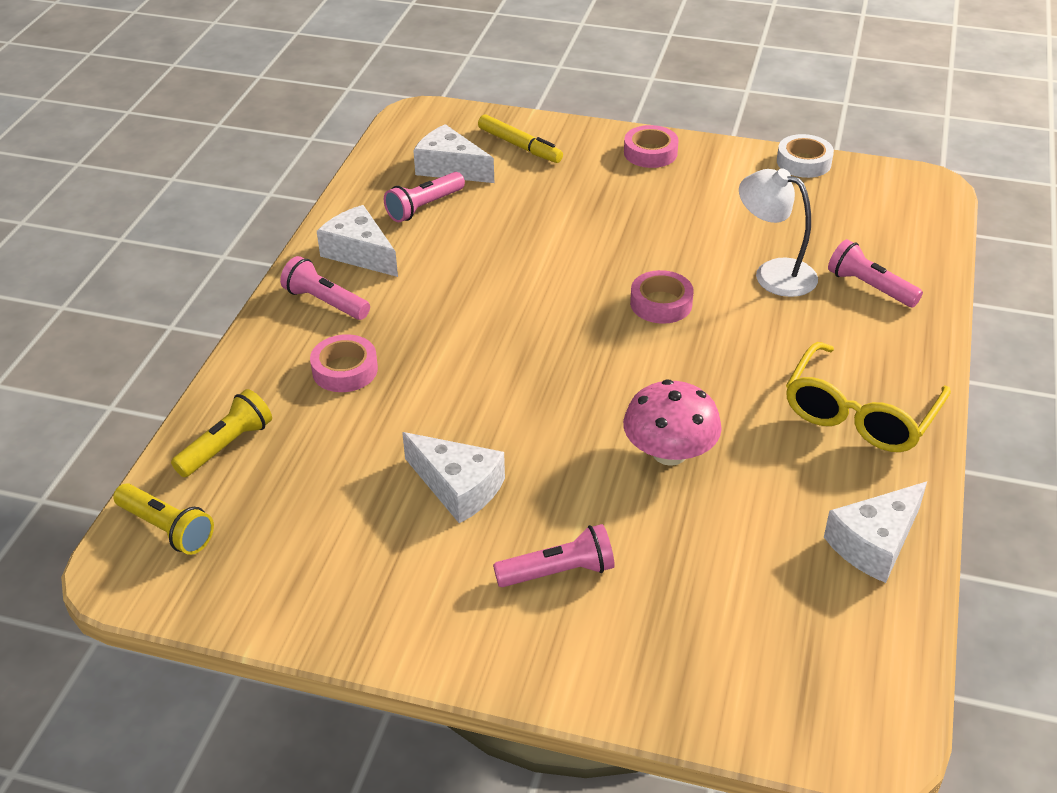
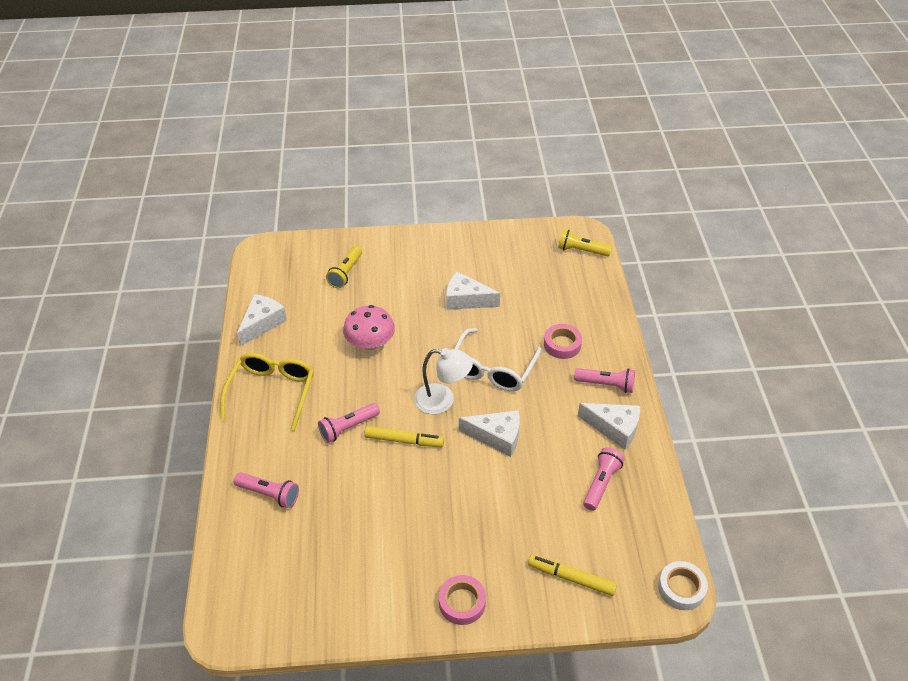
camera: 160 degrees right, 5 degrees up
yellow flashlight [171,389,272,477] -> yellow flashlight moved to [326,246,362,288]
white cheese [413,124,494,183] -> white cheese moved to [459,410,520,457]
pink flashlight [493,524,615,587] -> pink flashlight moved to [318,403,380,443]
pink tape [630,270,694,324] -> yellow marker [364,426,444,447]
white lamp [739,169,818,297] -> white lamp moved to [414,348,473,414]
white tape [777,134,834,178] -> white tape moved to [658,561,708,610]
none -> white glasses [454,328,541,391]

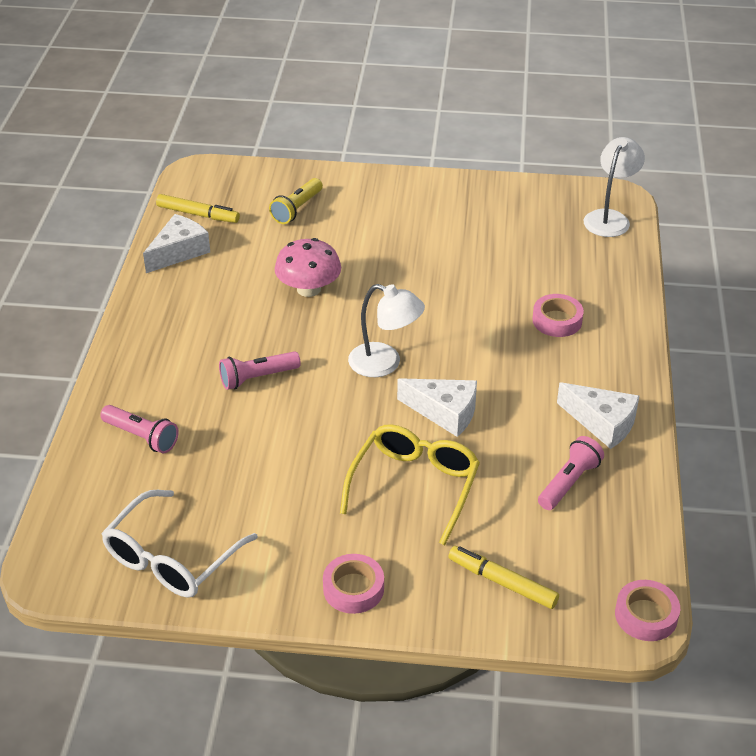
camera: 10 degrees right, 5 degrees down
yellow glasses [221,353,314,432] -> yellow glasses moved to [340,424,480,545]
yellow marker [364,426,444,447] -> yellow marker moved to [156,194,240,223]
white cheese [446,272,500,310] -> none
white glasses [454,328,541,391] -> white glasses moved to [101,490,258,598]
yellow flashlight [558,229,612,257] -> white lamp [584,137,645,237]
pink flashlight [574,368,635,393] -> none
white tape [658,561,708,610] -> pink tape [615,580,680,641]

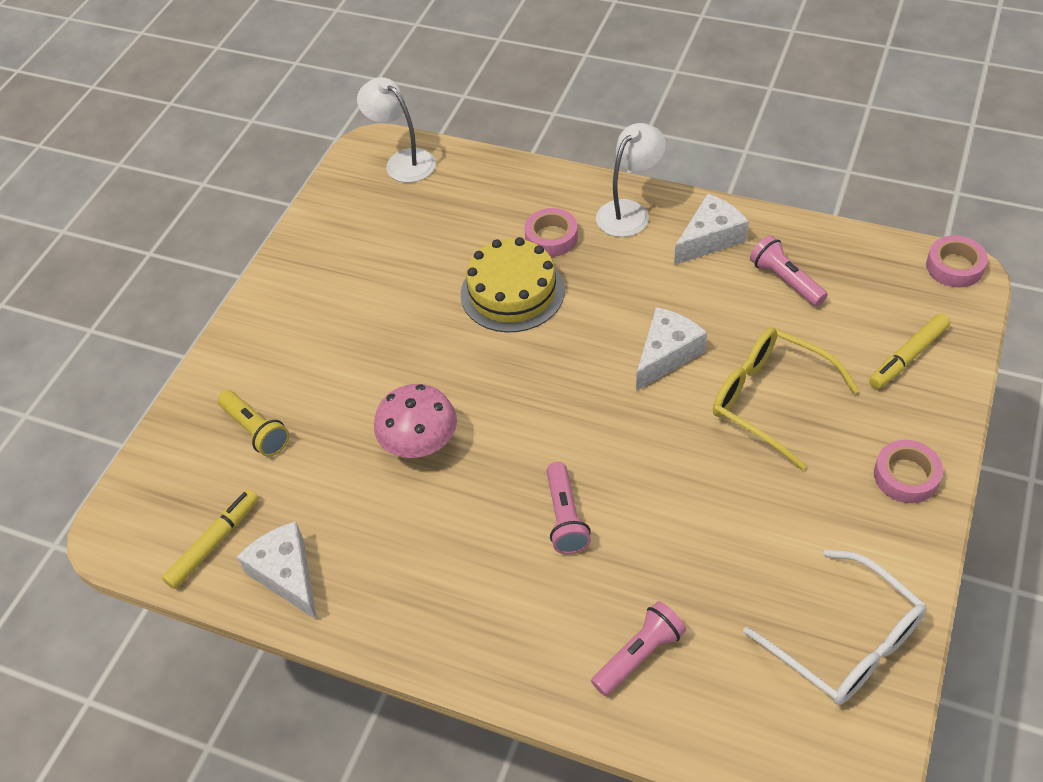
camera: 70 degrees left, 10 degrees up
white lamp [348,284,425,377] -> white lamp moved to [596,123,666,237]
none -> yellow cake [461,237,565,333]

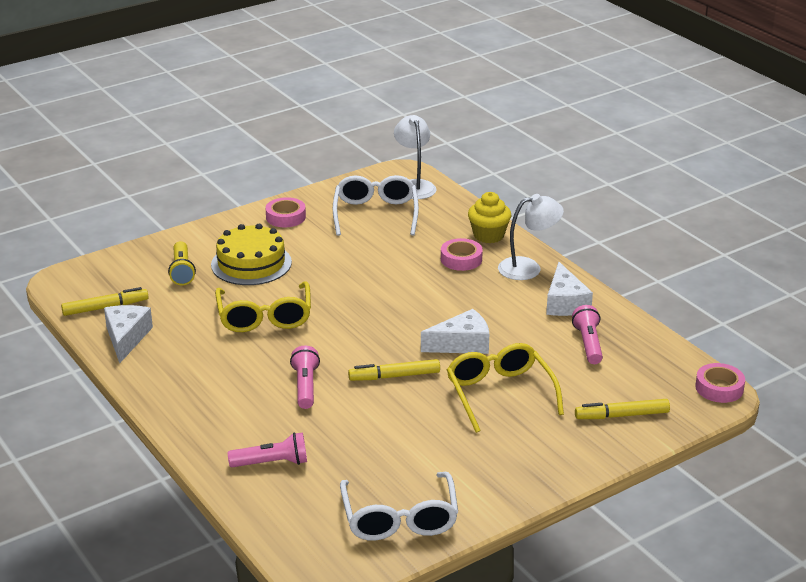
camera: 30 degrees right, 20 degrees down
pink mushroom [374,384,457,458] -> yellow glasses [215,281,311,332]
yellow cake [461,237,565,333] -> yellow cake moved to [211,224,292,285]
pink flashlight [546,462,591,554] -> pink flashlight turned 150 degrees clockwise [290,346,320,409]
white cheese [674,194,749,265] -> white cheese turned 90 degrees clockwise [546,262,593,316]
pink tape [874,440,943,503] -> pink tape moved to [266,197,306,227]
none -> white glasses [333,175,419,236]
none -> yellow marker [348,359,440,381]
none -> yellow cupcake [468,192,511,243]

